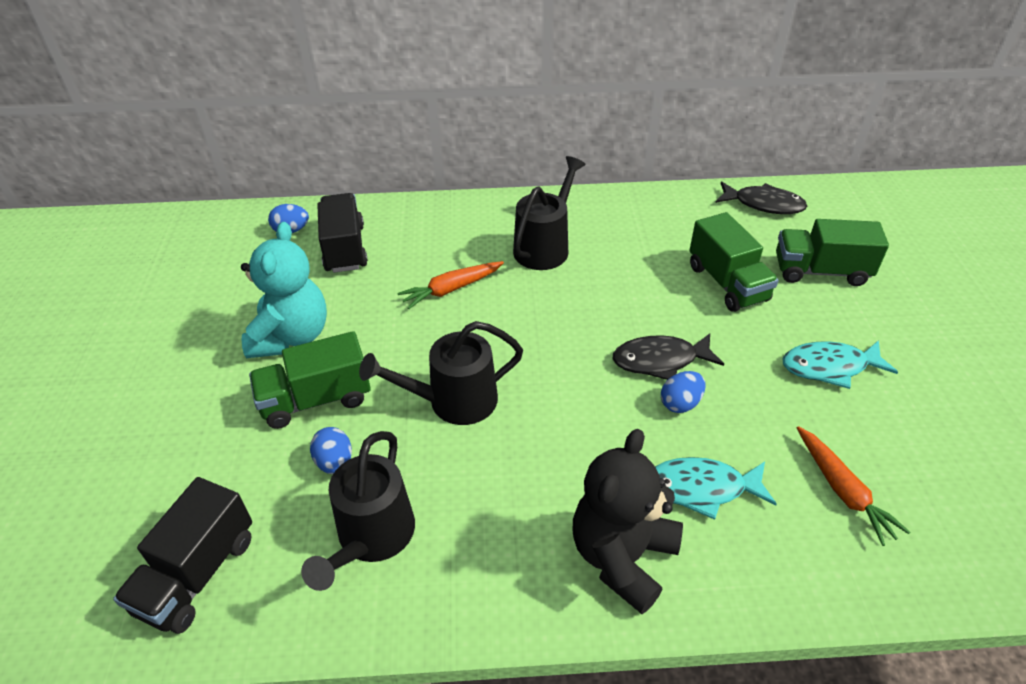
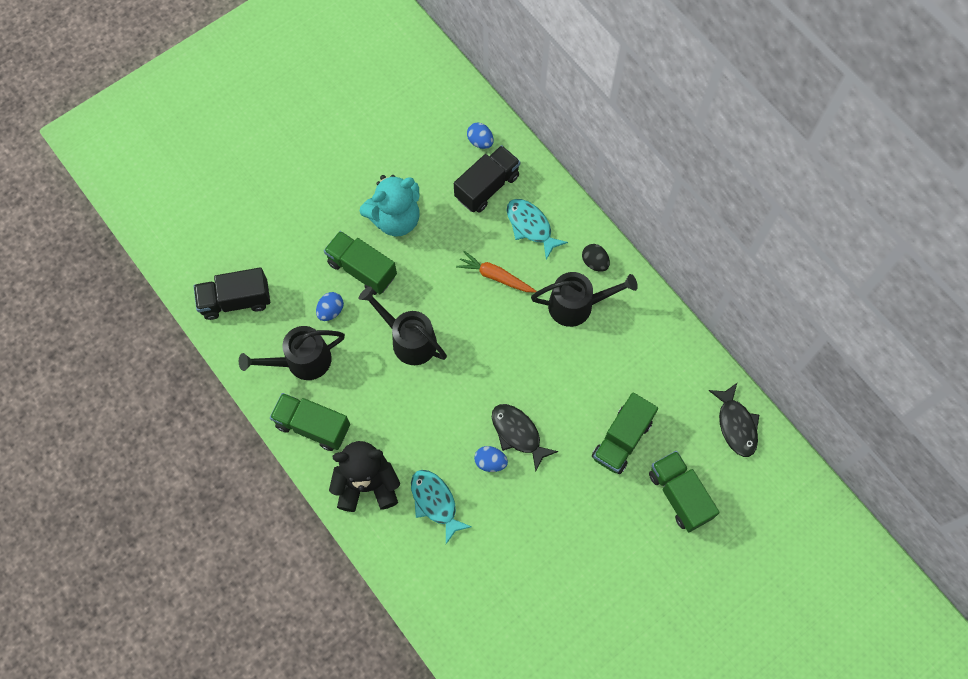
camera: 55 degrees right, 25 degrees up
turquoise fish [782,340,898,389] -> turquoise fish moved to [507,199,568,260]
orange carrot [797,426,910,546] -> none
none -> green truck [270,393,350,451]
none -> black egg [582,244,610,272]

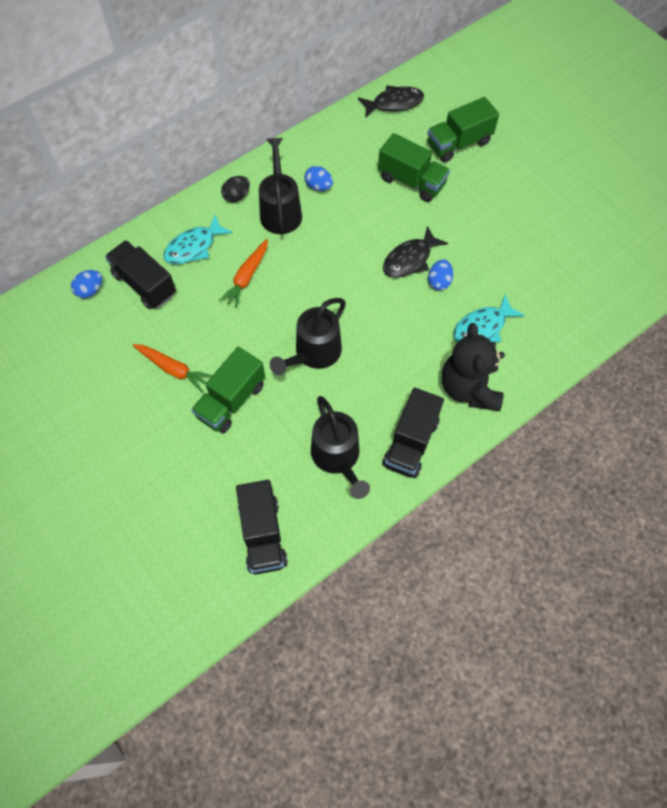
camera: 90 degrees left, 5 degrees down
green truck [270,393,350,451] -> black truck [382,388,444,478]
blue egg [316,292,344,321] -> blue egg moved to [304,166,333,191]
turquoise teddy bear [360,175,420,237] -> orange carrot [132,344,212,392]

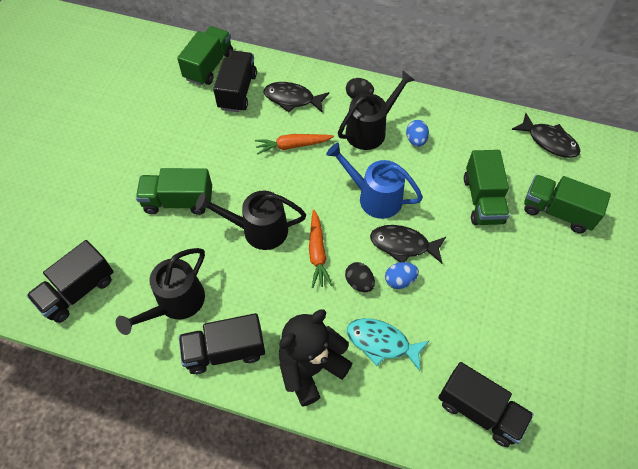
camera: 55 degrees right, 5 degrees down
blue egg [71,270,102,298] -> green truck [177,26,233,85]
orange carrot [132,344,212,392] -> orange carrot moved to [309,210,333,288]
turquoise fish [163,214,233,265] -> black fish [264,82,329,113]
none -> blue watering can [326,143,423,219]
none -> black egg [345,262,375,292]
none -> black truck [438,362,534,447]

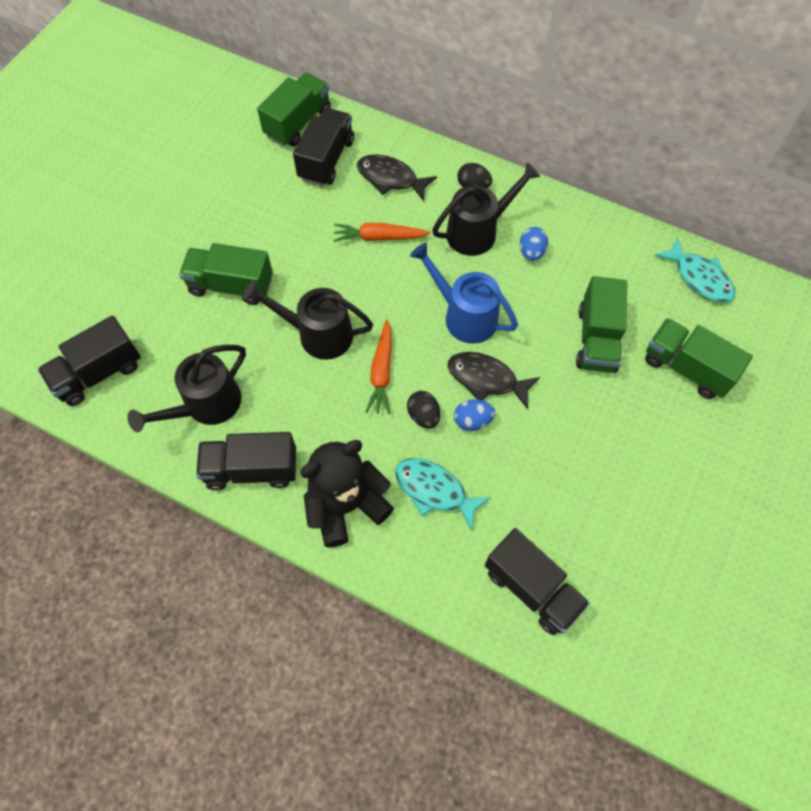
camera: 10 degrees right, 5 degrees up
black fish [512,113,580,158] -> turquoise fish [655,237,735,303]

